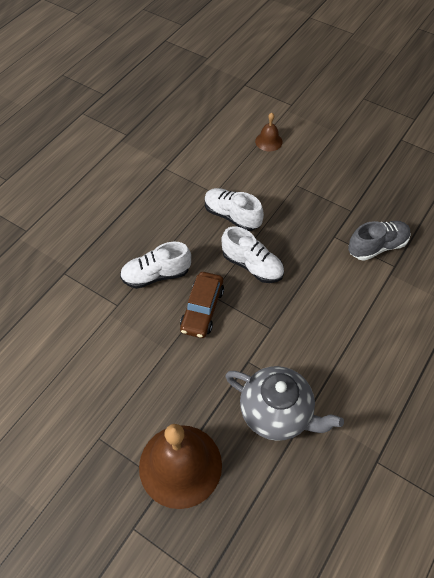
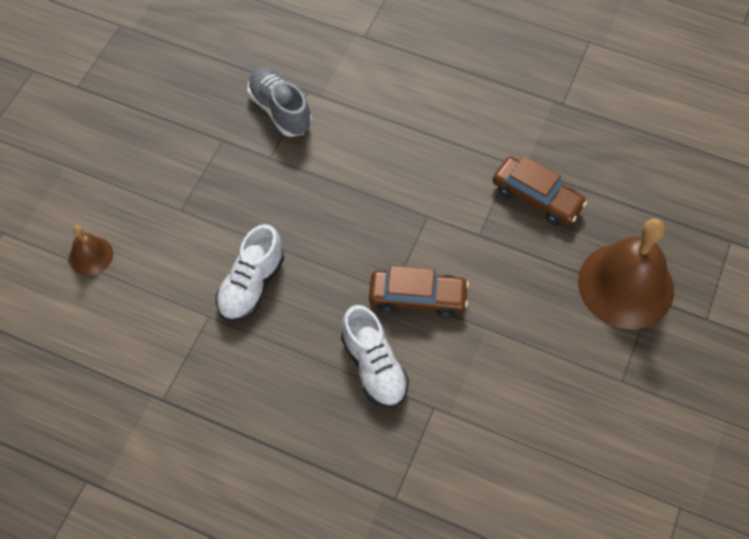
camera: 100 degrees left, 5 degrees up
white shoe [221,226,284,283] -> none
grey teapot [225,366,344,441] -> brown car [493,156,587,226]

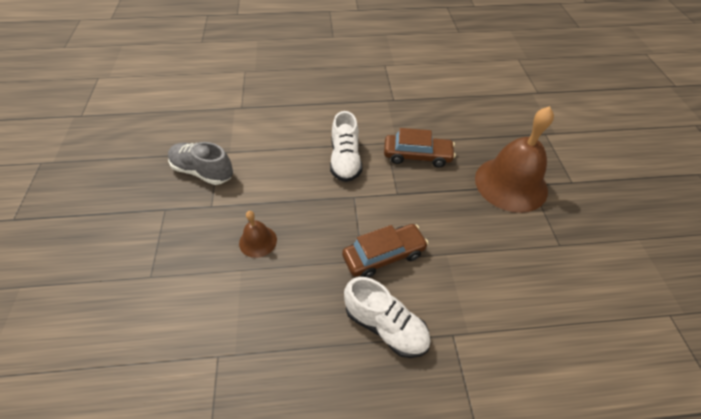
camera: 30 degrees left, 10 degrees down
brown bell [69,225,113,275] -> brown bell moved to [239,211,277,258]
white shoe [216,224,284,322] -> white shoe moved to [330,111,362,182]

